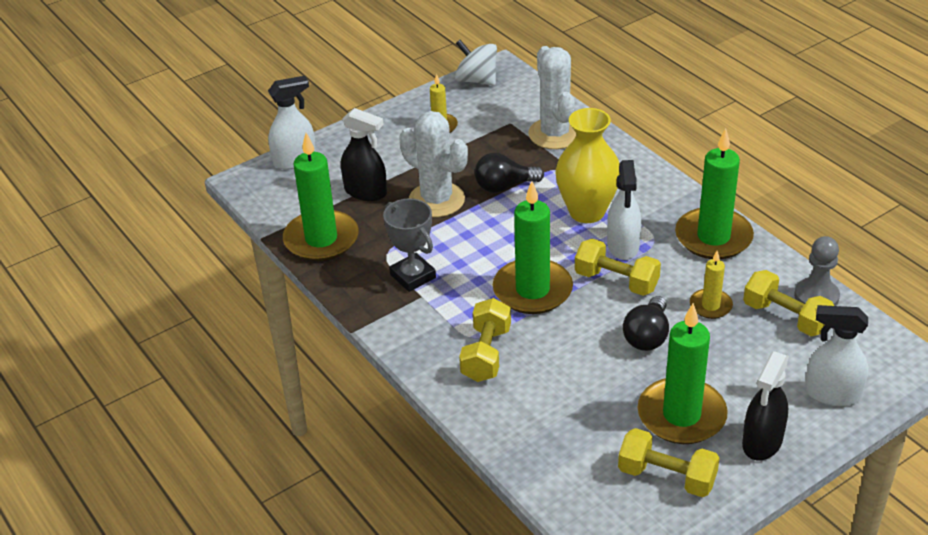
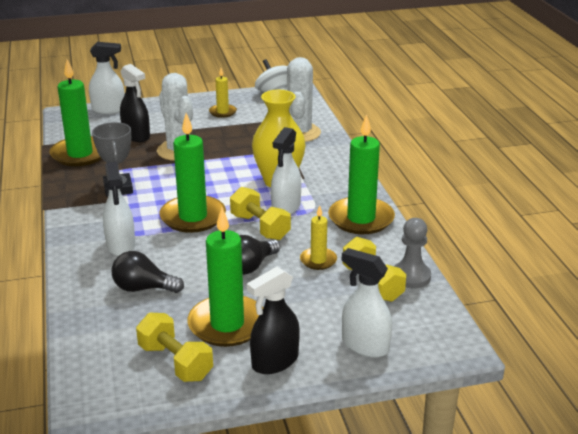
camera: 20 degrees right, 10 degrees down
yellow dumbbell [459,298,511,382] -> white spray bottle [103,162,135,256]
black light bulb [475,153,544,193] -> black light bulb moved to [111,251,184,293]

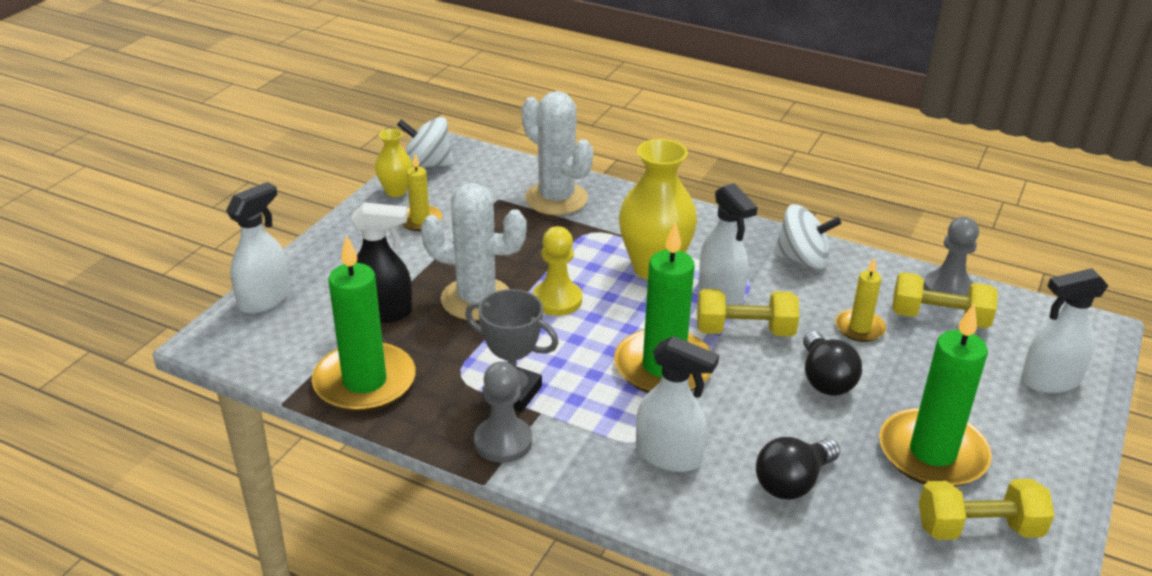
camera: 50 degrees left, 5 degrees up
black spray bottle [247,267,300,374] -> none
green candle [328,114,395,234] -> white spinning top [774,204,841,269]
none -> yellow vase [375,129,413,197]
none -> grey pawn [474,361,532,463]
none -> yellow pawn [532,226,582,316]

